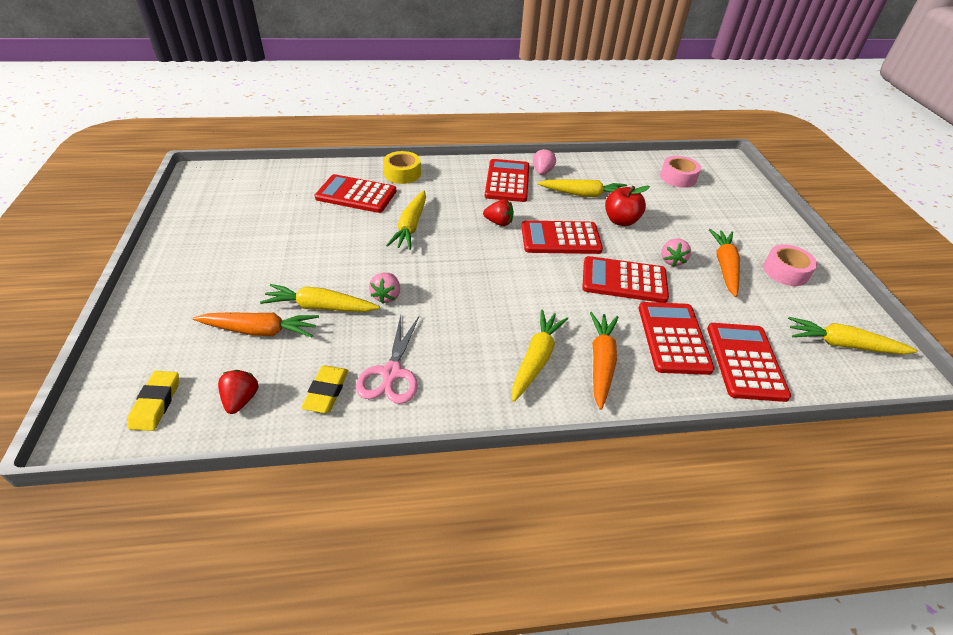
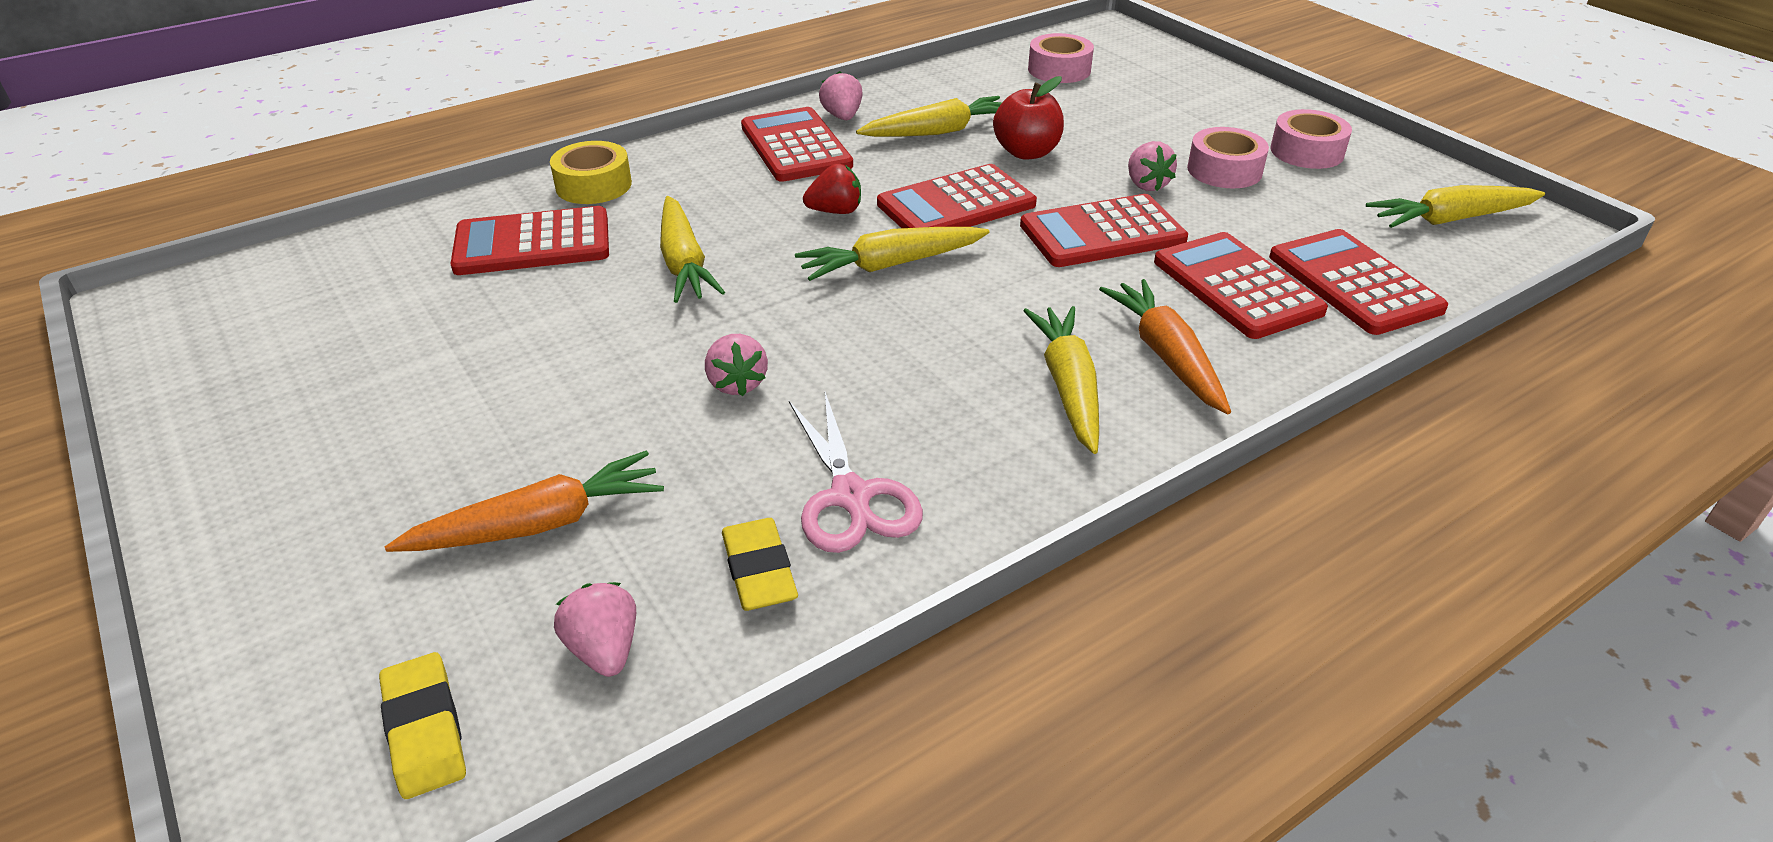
camera: 25 degrees left, 5 degrees down
red strawberry [218,370,259,414] -> pink strawberry [554,582,636,677]
yellow carrot [260,284,380,312] -> yellow carrot moved to [795,227,990,281]
orange carrot [709,229,740,297] -> pink tape [1187,127,1269,188]

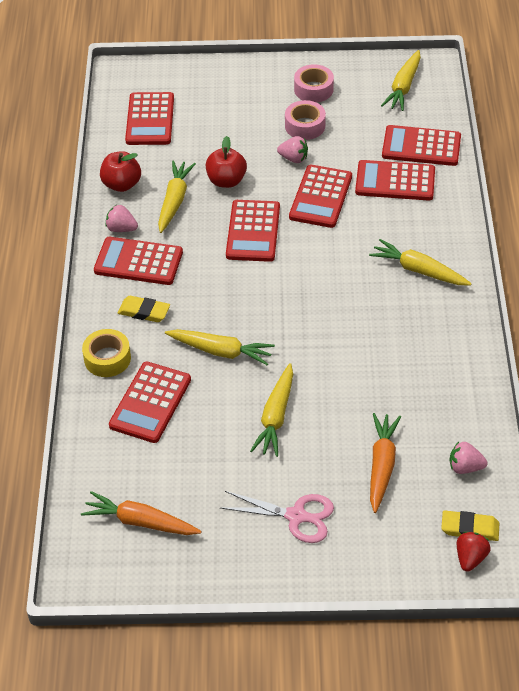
camera: 55 degrees left, 10 degrees up
pink strawberry [705,334,768,396] -> none
yellow eraser [722,518,798,611] -> yellow eraser moved to [118,296,170,322]
pink scissors [789,392,923,553] -> pink scissors moved to [221,491,334,543]
yellow carrot [795,227,990,281] -> yellow carrot moved to [250,363,293,457]
red strawberry [803,164,861,214] -> red strawberry moved to [457,532,491,571]
pink tape [1028,33,1094,83] -> red calculator [125,92,174,145]
orange carrot [1099,279,1231,414] -> orange carrot moved to [81,491,202,535]
none -> red apple [100,151,141,192]

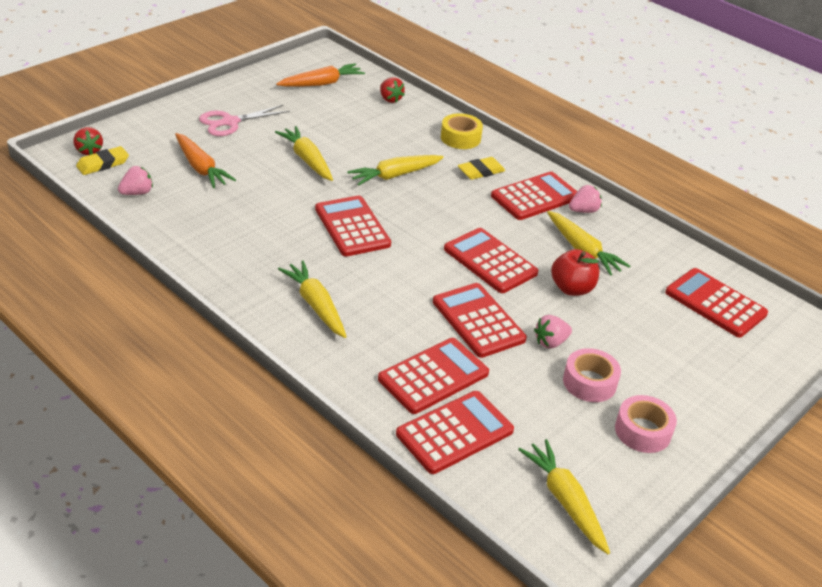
camera: 130 degrees right, 10 degrees down
red apple [100,151,141,192] -> none
red calculator [109,362,191,443] -> red calculator moved to [315,196,391,256]
yellow carrot [369,239,472,285] -> yellow carrot turned 105 degrees counterclockwise [278,260,347,338]
none -> red strawberry [380,77,405,103]

